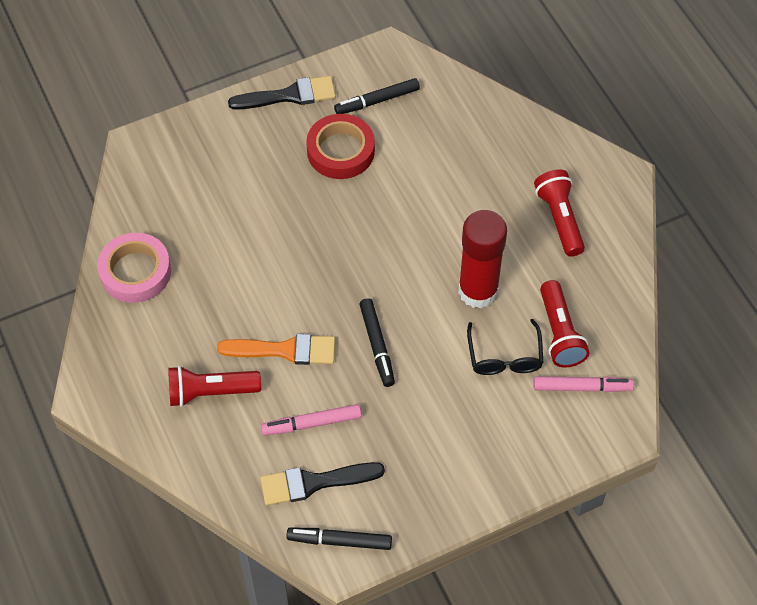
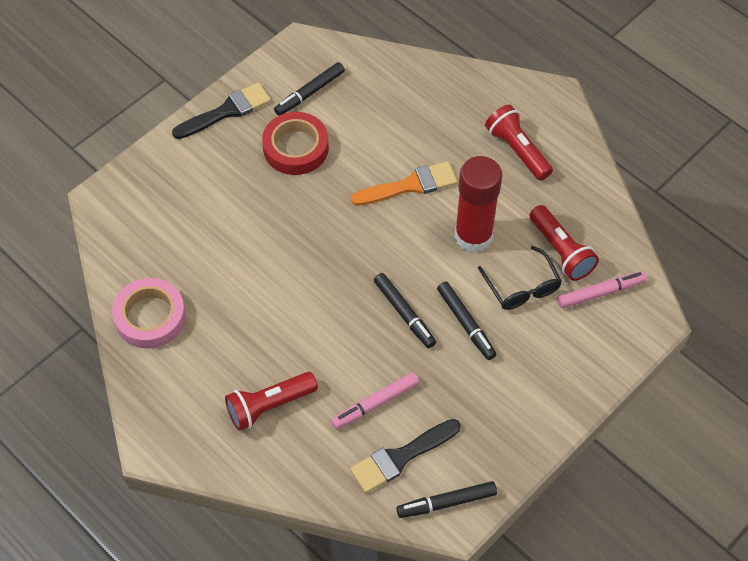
camera: 20 degrees left, 0 degrees up
orange brush [217,334,335,365] -> orange brush moved to [351,161,457,206]
none -> black marker [437,282,497,360]

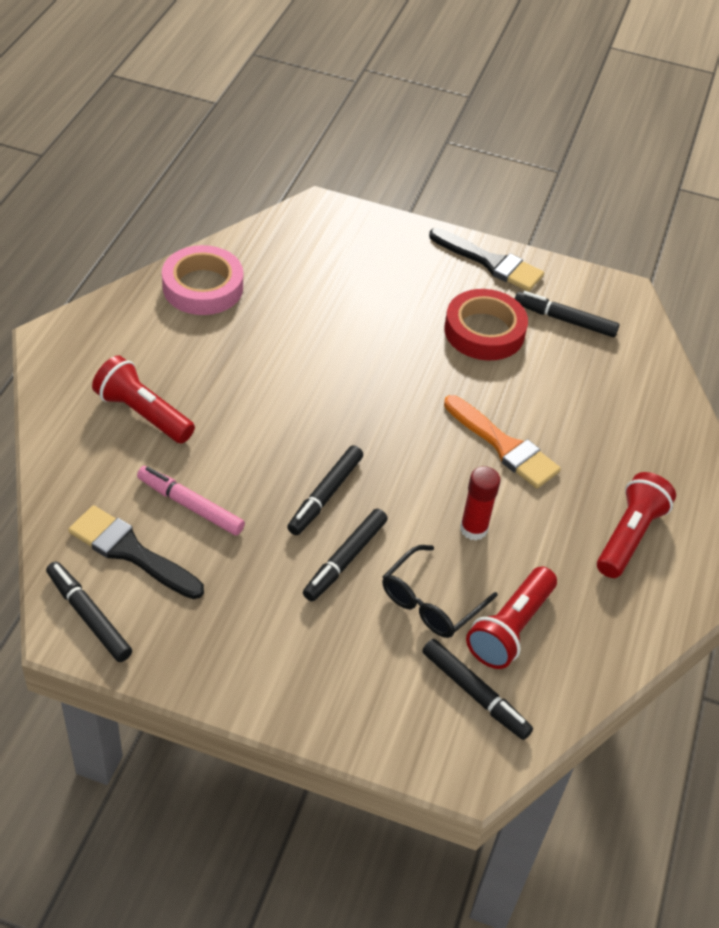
camera: 60 degrees right, 10 degrees down
red glue stick [455,156,502,253] -> red glue stick [460,466,501,541], size x0.54
pink marker [557,271,647,308] -> black marker [422,639,533,740]

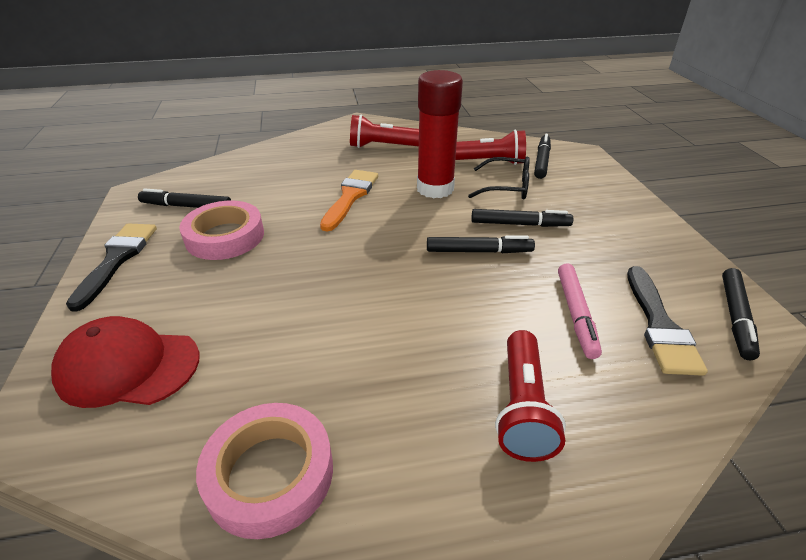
camera: 115 degrees left, 10 degrees down
red tape [444,289,528,360] -> pink tape [179,201,264,260]
red glue stick [460,466,501,541] -> red glue stick [417,70,463,199], size x1.85
black marker [515,291,619,337] -> black marker turned 105 degrees clockwise [138,188,231,208]
none -> red cap [51,316,199,408]

